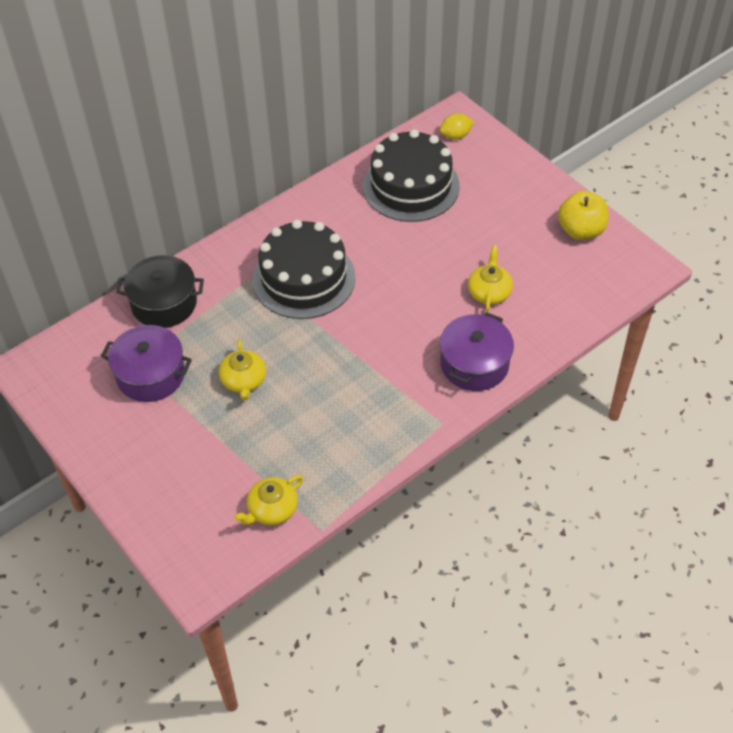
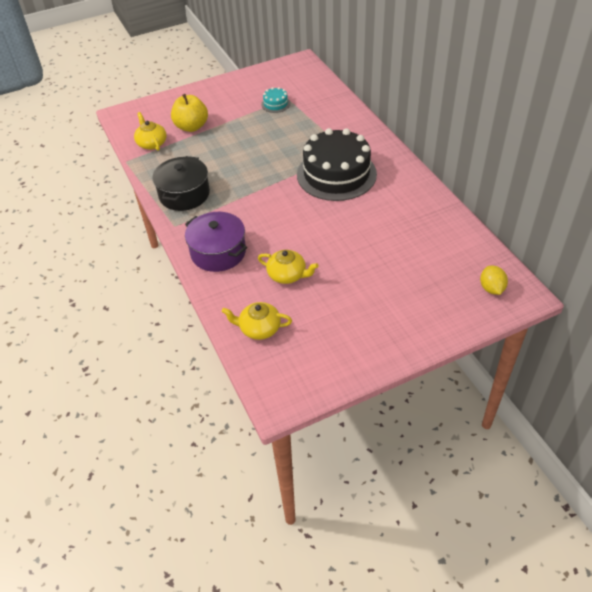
camera: 105 degrees right, 5 degrees down
purple pot [101,325,192,402] -> turquoise cake [261,87,291,113]
black pot [116,255,204,328] -> black pot moved to [153,156,210,211]
yellow teapot [219,339,266,400] -> yellow teapot moved to [222,302,292,340]
black cake [363,129,460,222] -> none
yellow apple [558,191,609,240] -> yellow apple moved to [171,94,208,132]

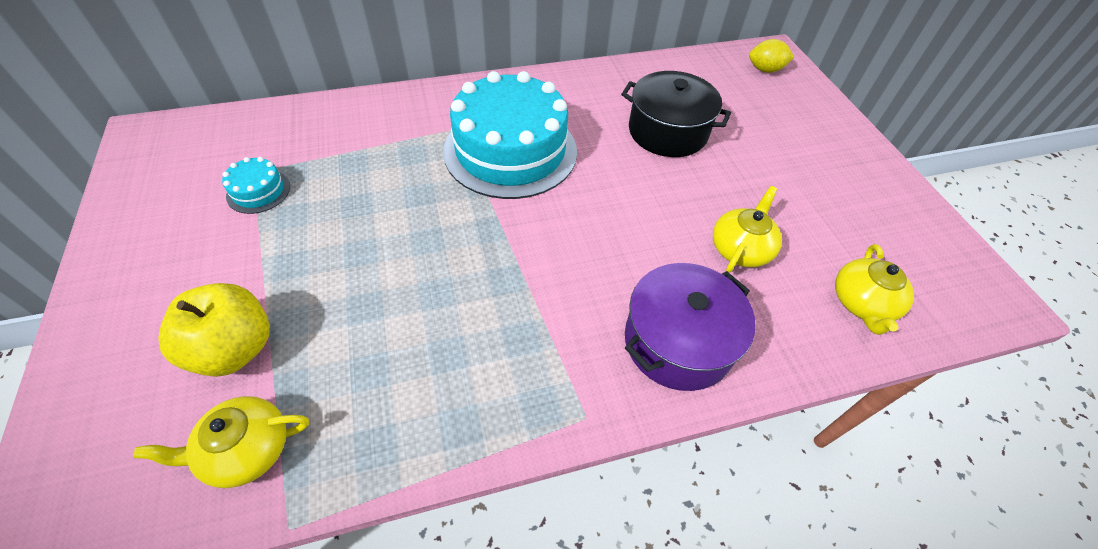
camera: 85 degrees left, 5 degrees up
black pot [153,156,210,211] -> black pot moved to [621,71,731,157]
black cake [297,128,377,201] -> turquoise cake [443,71,577,199]

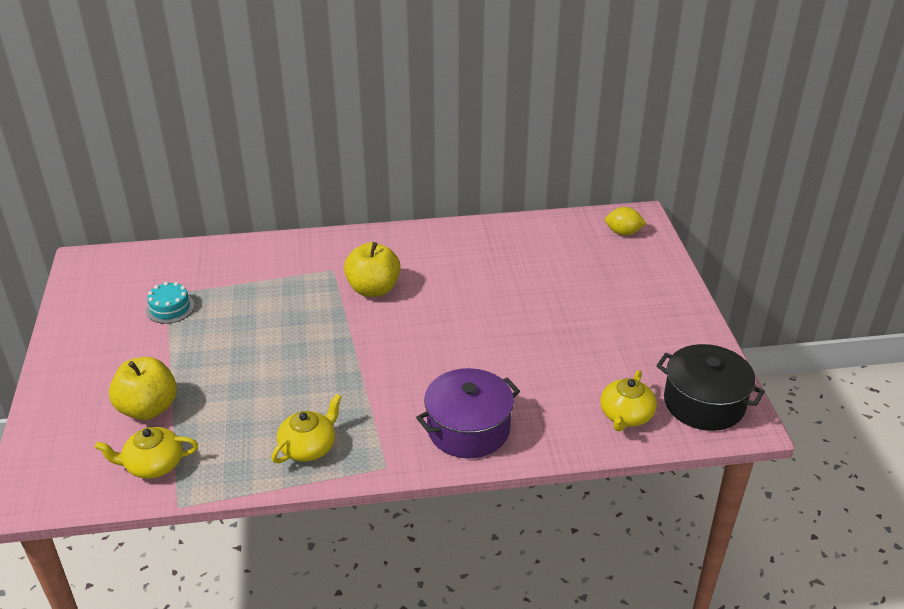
camera: 10 degrees right, 15 degrees down
turquoise cake [443,71,577,199] -> yellow apple [344,242,400,297]
black pot [621,71,731,157] -> black pot moved to [656,344,765,431]
yellow teapot [713,186,782,273] -> yellow teapot moved to [272,394,342,463]

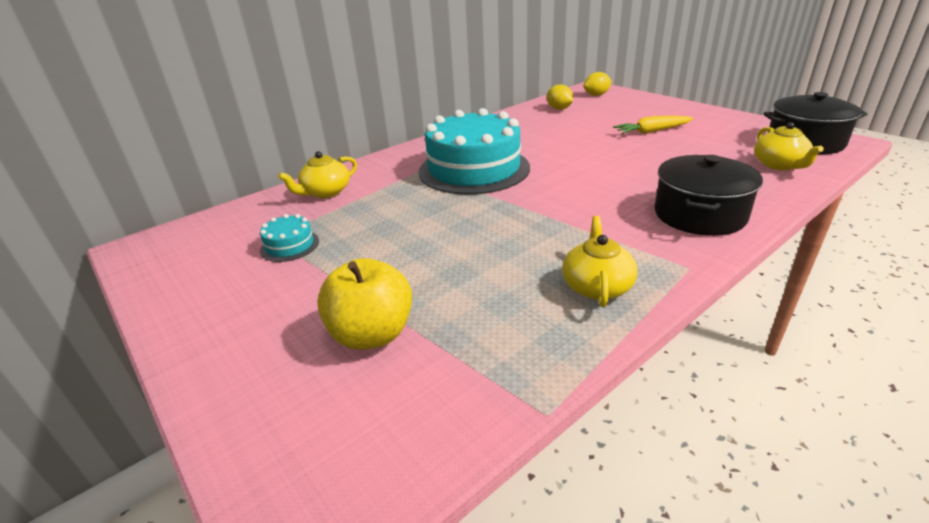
camera: 30 degrees left, 5 degrees down
yellow teapot [95,427,198,479] -> yellow teapot moved to [278,151,357,198]
yellow apple [344,242,400,297] -> turquoise cake [419,108,530,195]
purple pot [416,368,520,458] -> black pot [654,155,763,236]
none -> yellow lemon [547,84,573,110]
none -> yellow carrot [613,116,694,134]

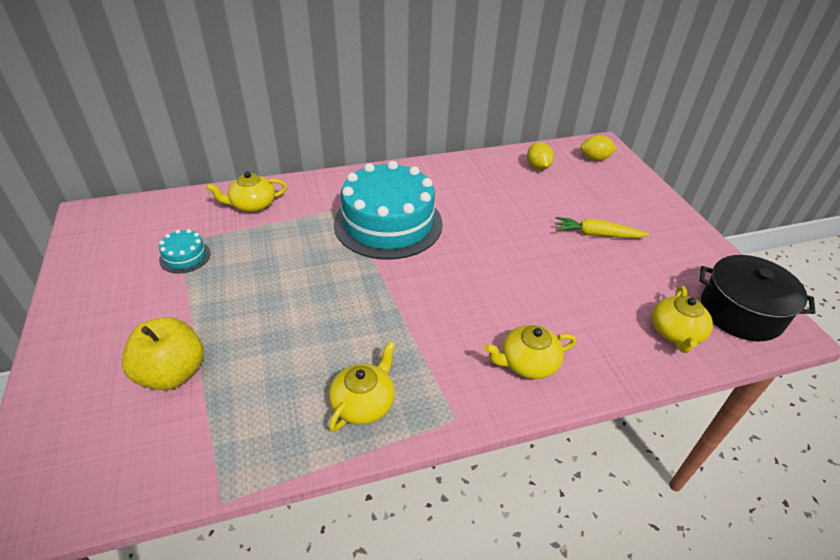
camera: 20 degrees right, 10 degrees up
black pot [654,155,763,236] -> yellow teapot [484,325,576,379]

